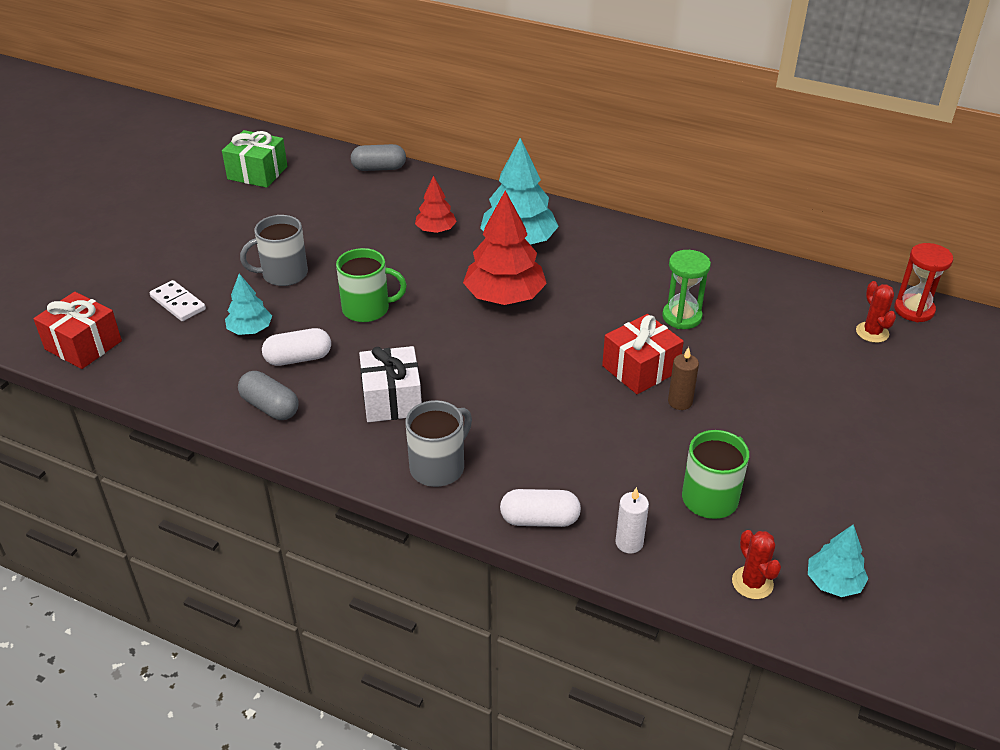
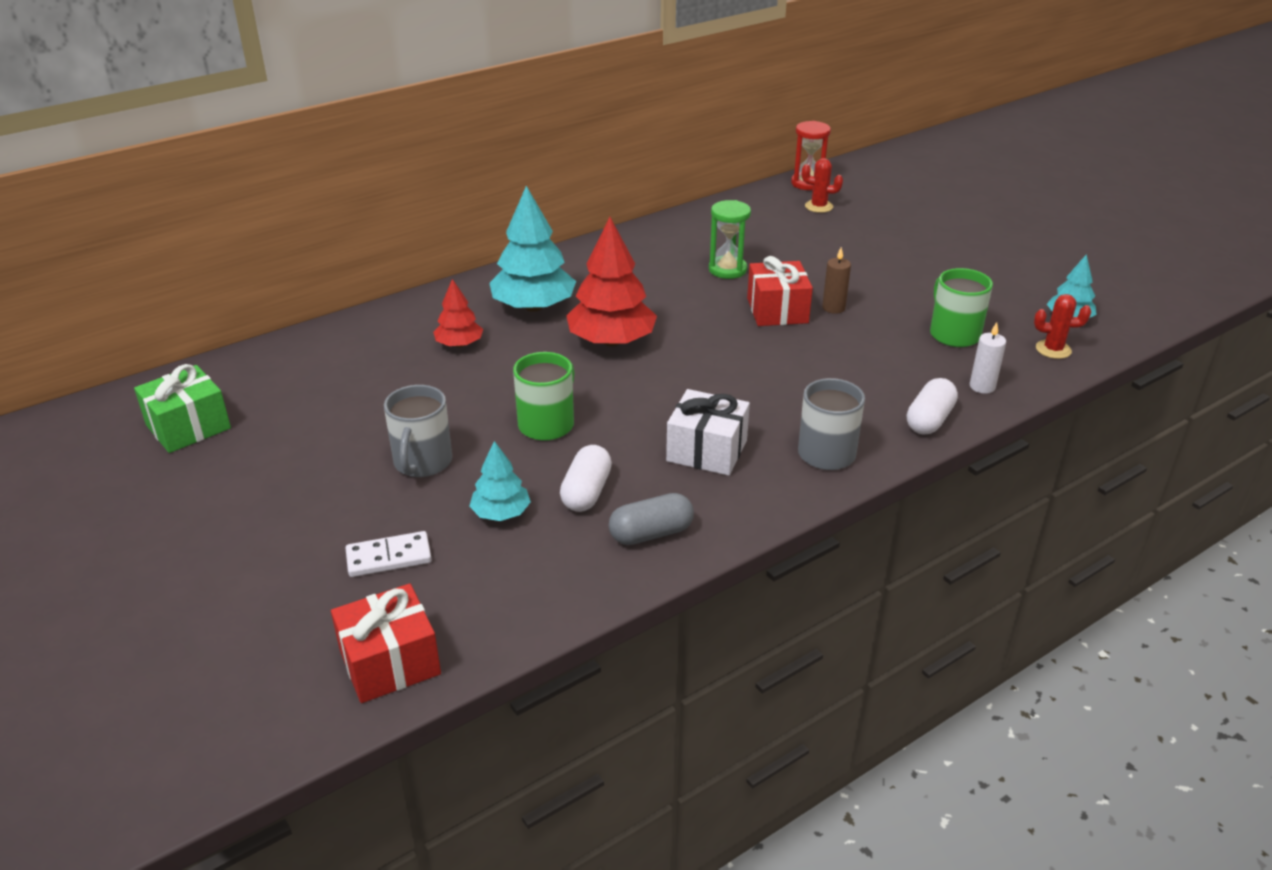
camera: 60 degrees left, 5 degrees down
grey capsule [351,144,406,171] -> none

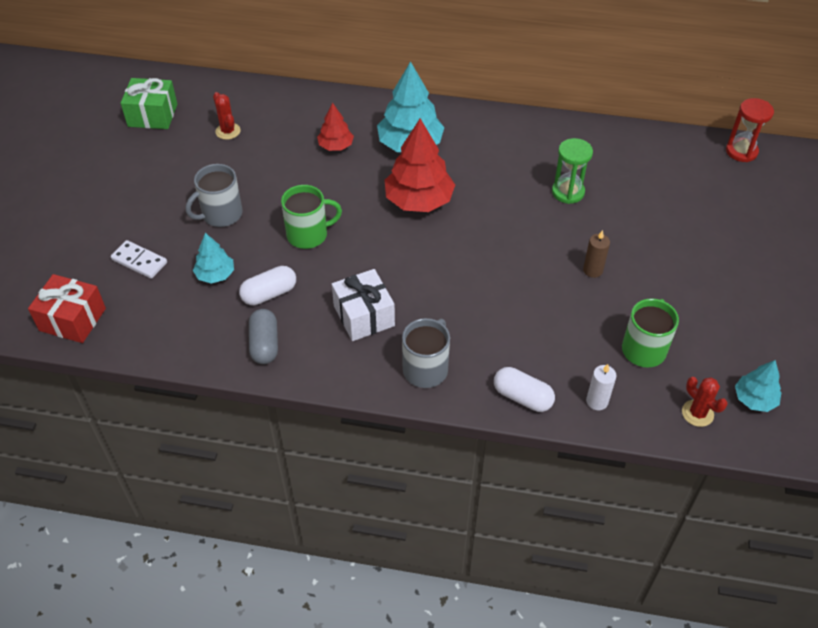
camera: 45 degrees right, 15 degrees up
grey capsule [609,493,694,545] -> grey capsule turned 60 degrees clockwise [249,309,278,364]
red gift [747,256,813,326] -> none
red cactus [802,158,843,213] -> red cactus moved to [213,92,241,140]
white capsule [907,378,958,435] -> white capsule turned 45 degrees clockwise [494,367,555,412]

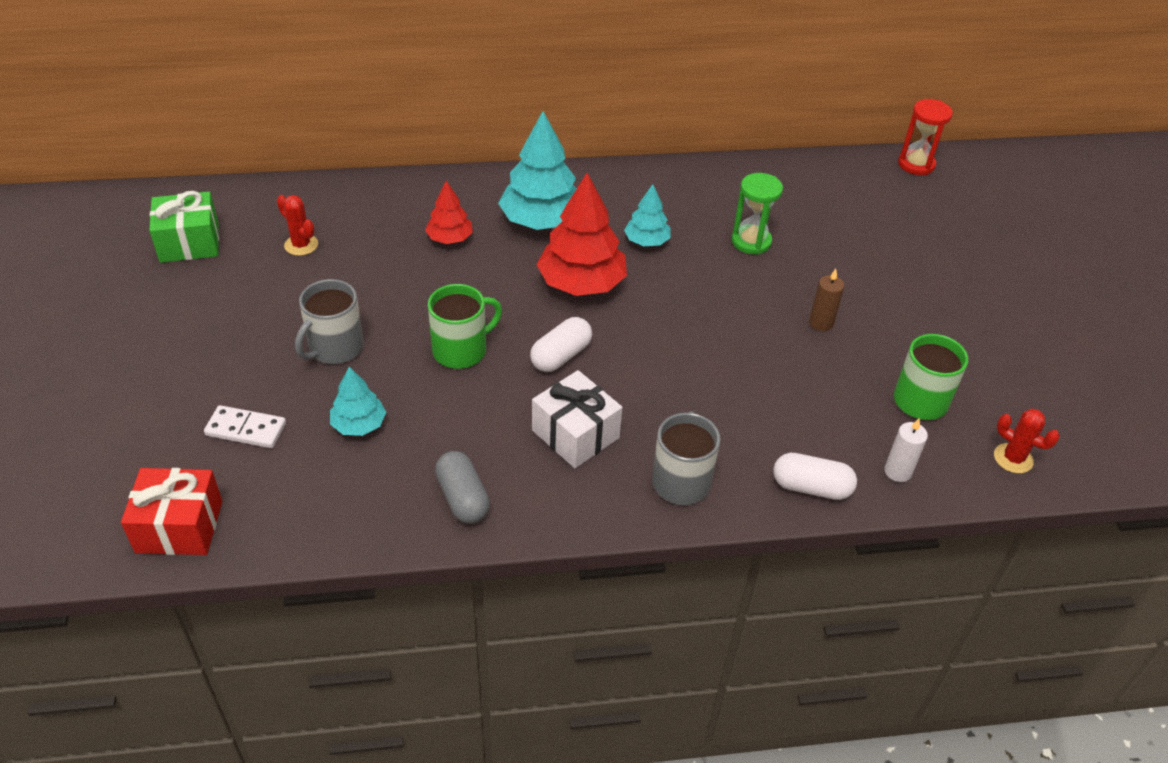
camera: 20 degrees left, 5 degrees down
white capsule [239,266,296,305] -> white capsule moved to [530,317,592,372]
turquoise tree [735,360,781,412] -> turquoise tree moved to [624,184,671,246]

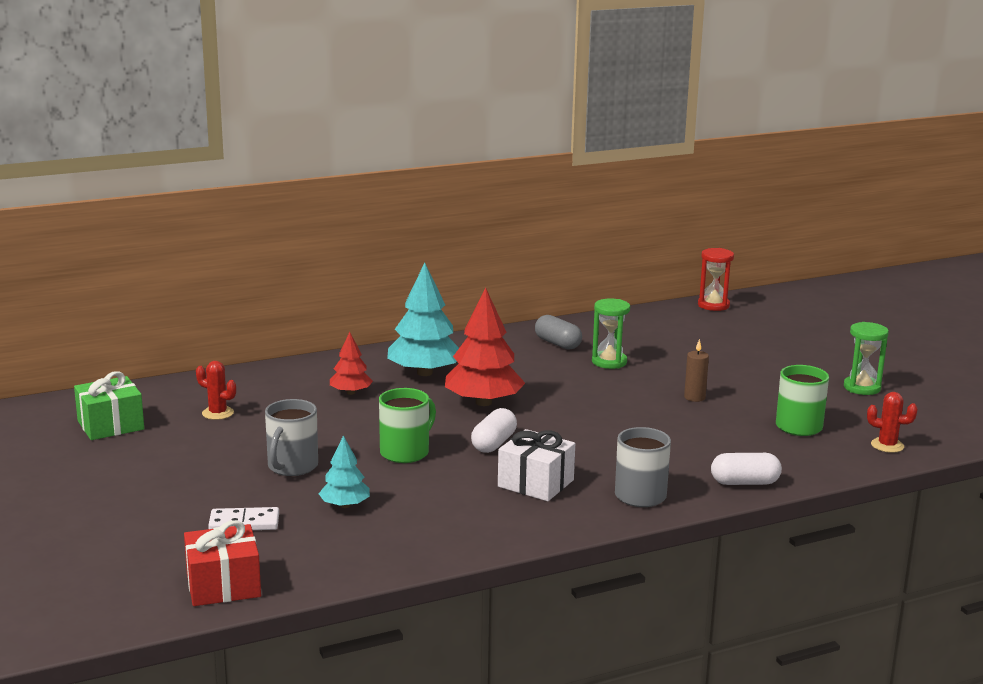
camera: 15 degrees left, 25 degrees down
grey capsule [435,451,490,524] -> grey capsule moved to [535,315,582,350]
turquoise tree [624,184,671,246] -> none
white candle [884,418,928,482] -> none
none -> green hourglass [844,322,889,395]

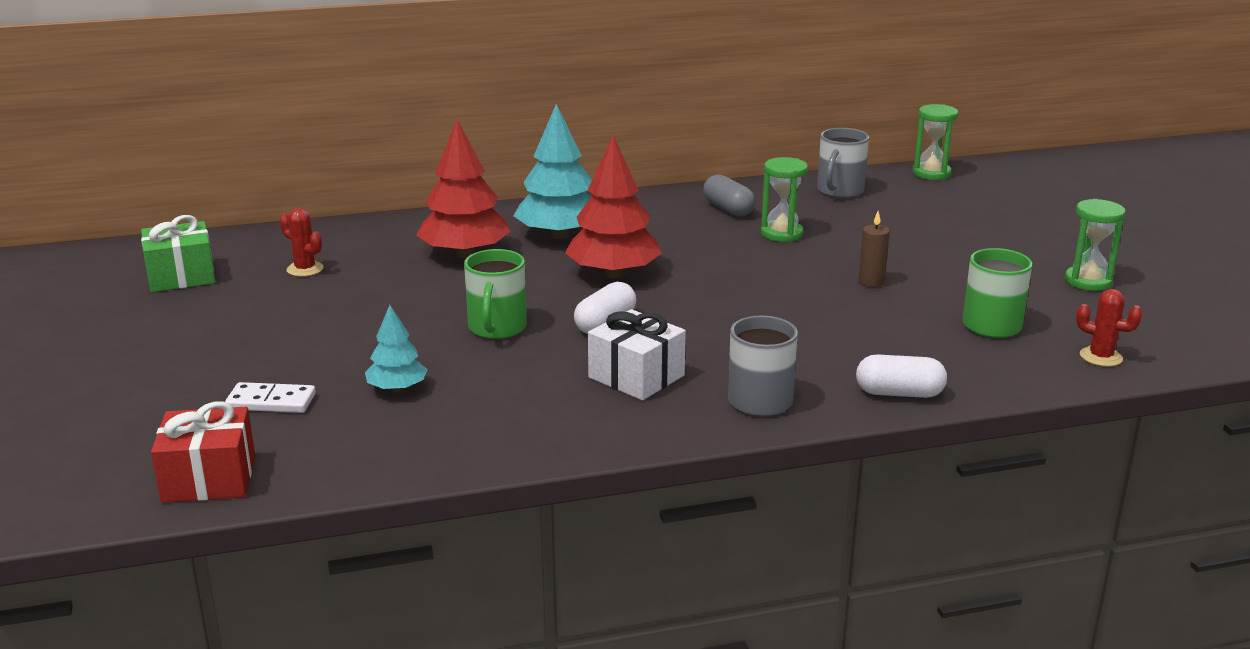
camera: 10 degrees right, 5 degrees up
grey mug [265,399,318,476] -> grey mug moved to [817,128,869,198]
red tree [330,332,373,395] -> red tree [416,119,511,258], size x1.83
green mug [379,388,436,463] -> green mug turned 135 degrees clockwise [464,249,527,339]
red hourglass [698,248,734,311] -> green hourglass [913,104,958,180]

